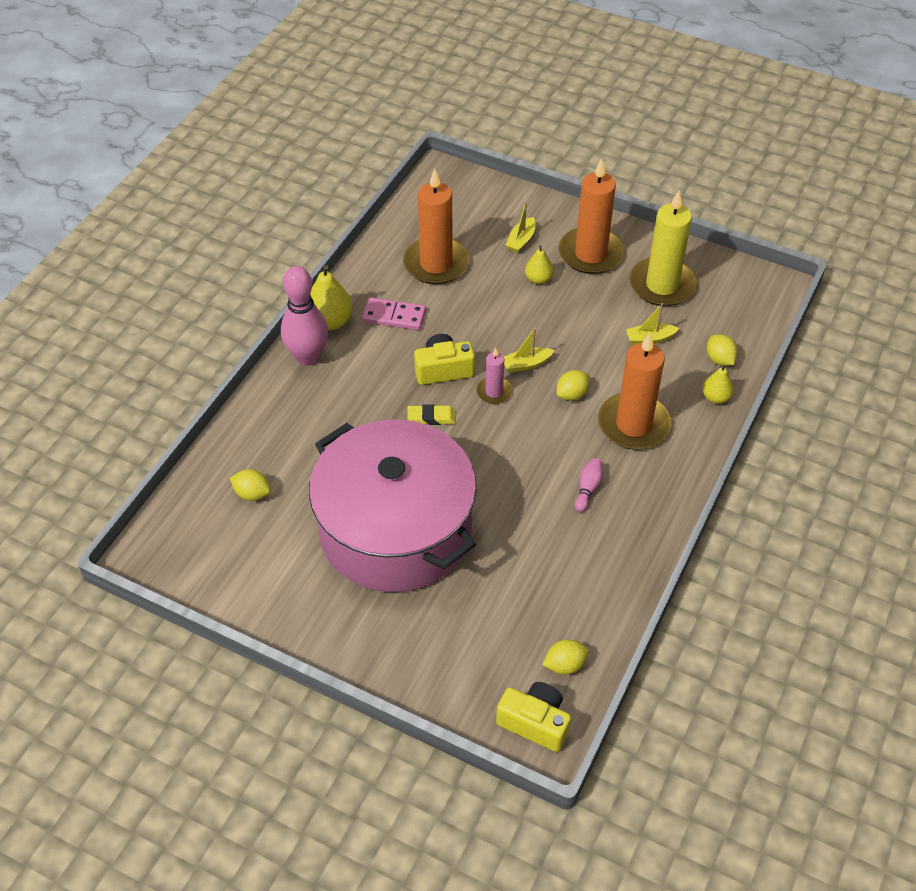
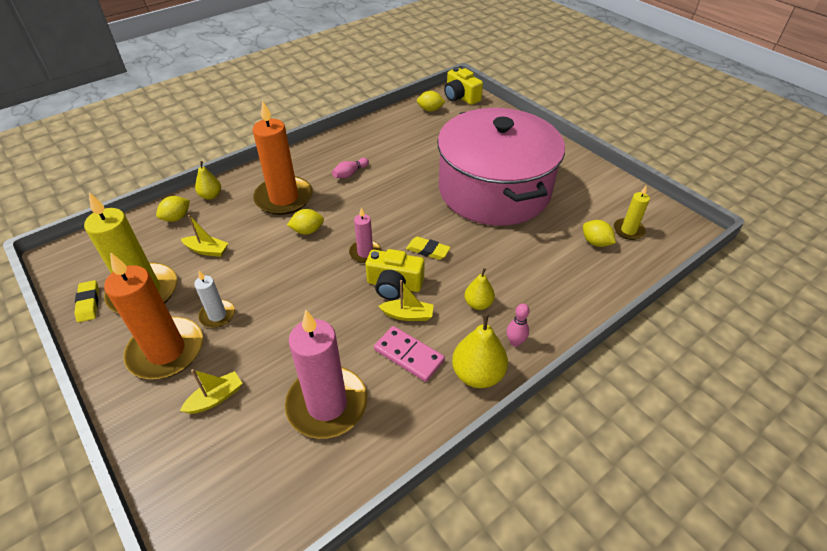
camera: 155 degrees left, 5 degrees down
pink bowling pin [281,266,328,366] -> pink bowling pin [507,304,530,347], size x0.45
orange candle [403,168,469,284] -> pink candle [285,310,367,439]
yellow boat [504,328,555,373] -> yellow boat moved to [379,280,434,321]
yellow pear [525,245,553,284] -> yellow pear moved to [465,268,495,310]
yellow lemon [707,335,738,366] -> yellow lemon turned 45 degrees clockwise [156,196,190,222]
none -> yellow eraser [74,280,99,322]
none -> white candle [194,271,235,328]
none -> yellow candle [614,186,650,240]

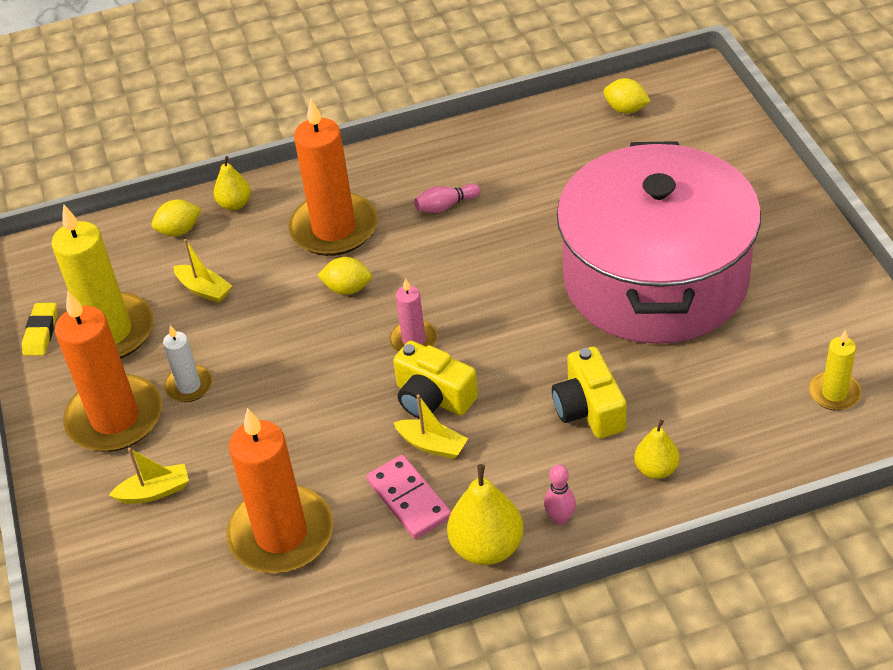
camera: 25 degrees right, 0 degrees up
pink candle [285,310,367,439] -> orange candle [226,408,333,573]
yellow eraser [406,236,451,260] -> none
yellow camera [444,67,483,105] -> yellow camera moved to [552,347,627,438]
yellow pear [465,268,495,310] -> yellow pear moved to [634,420,680,479]
yellow lemon [583,220,616,247] -> none

